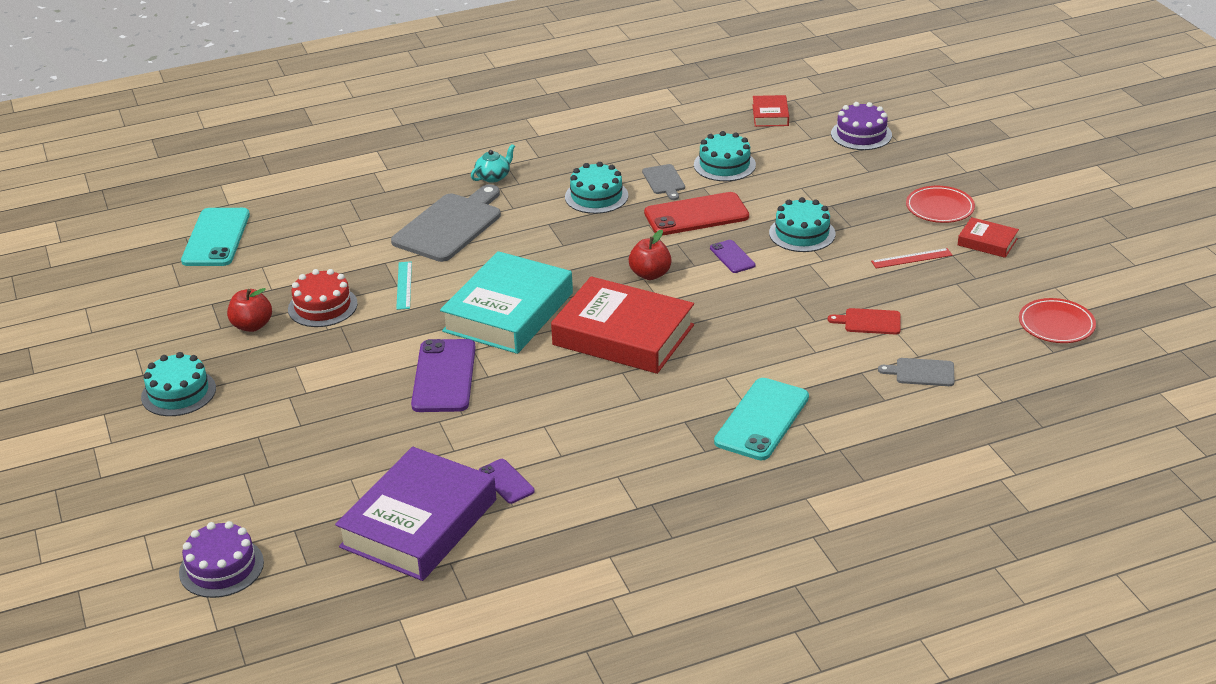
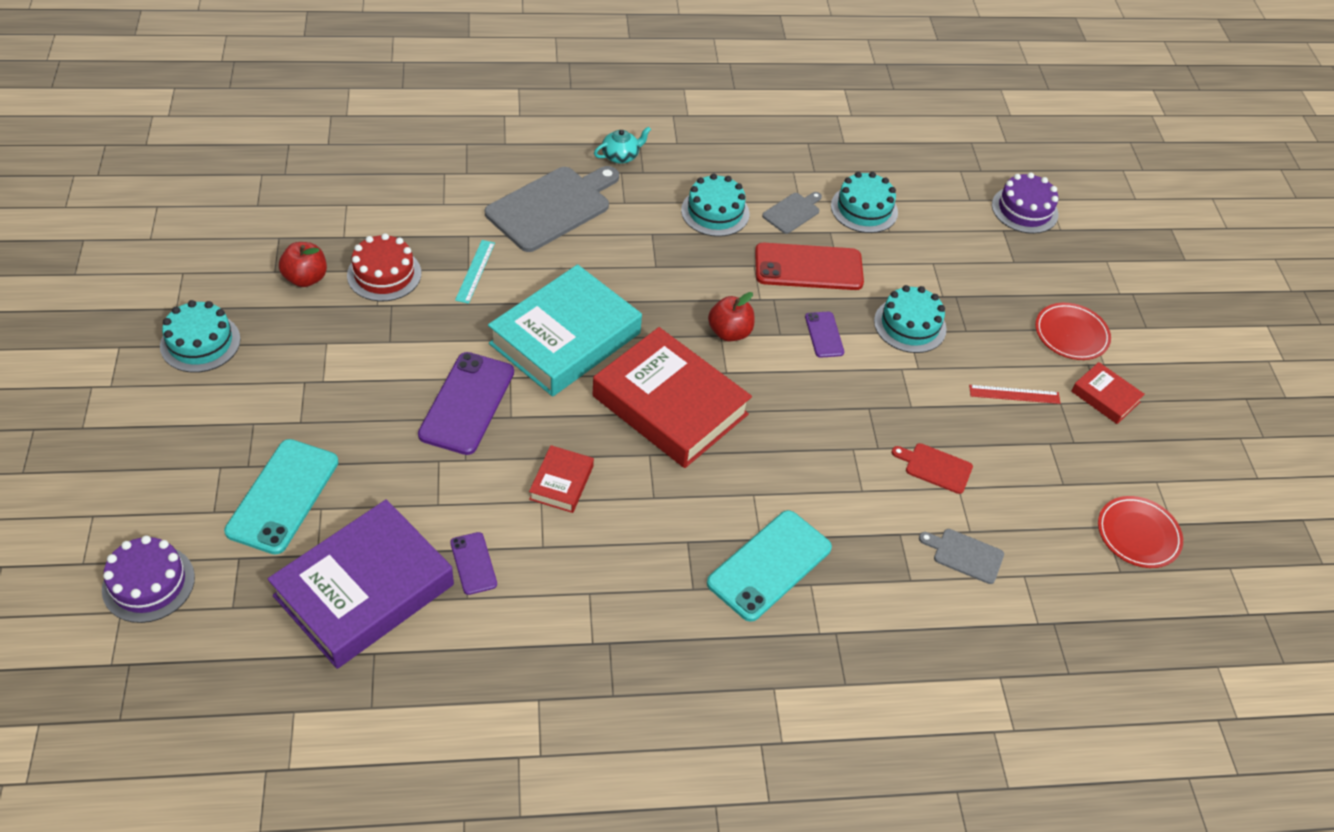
camera: 10 degrees right, 15 degrees up
turquoise phone [181,208,250,266] -> turquoise phone moved to [224,439,339,555]
grey cutting board [642,164,685,200] -> grey cutting board turned 135 degrees counterclockwise [762,192,822,234]
red book [753,95,789,127] -> red book moved to [529,445,594,513]

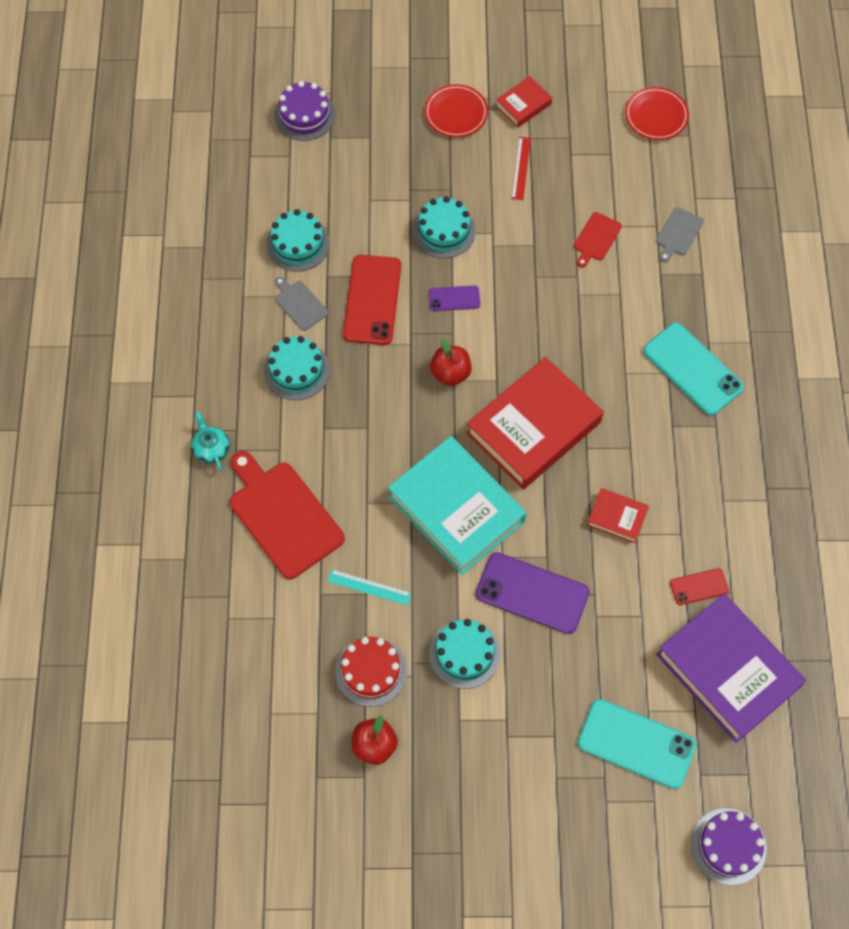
camera: 80 degrees left, 15 degrees up
turquoise cake [160,300,241,373] -> turquoise cake moved to [429,619,500,689]
purple phone [450,532,497,595] -> red phone [670,568,729,605]
grey cutting board [485,166,619,252] -> red cutting board [229,451,345,579]

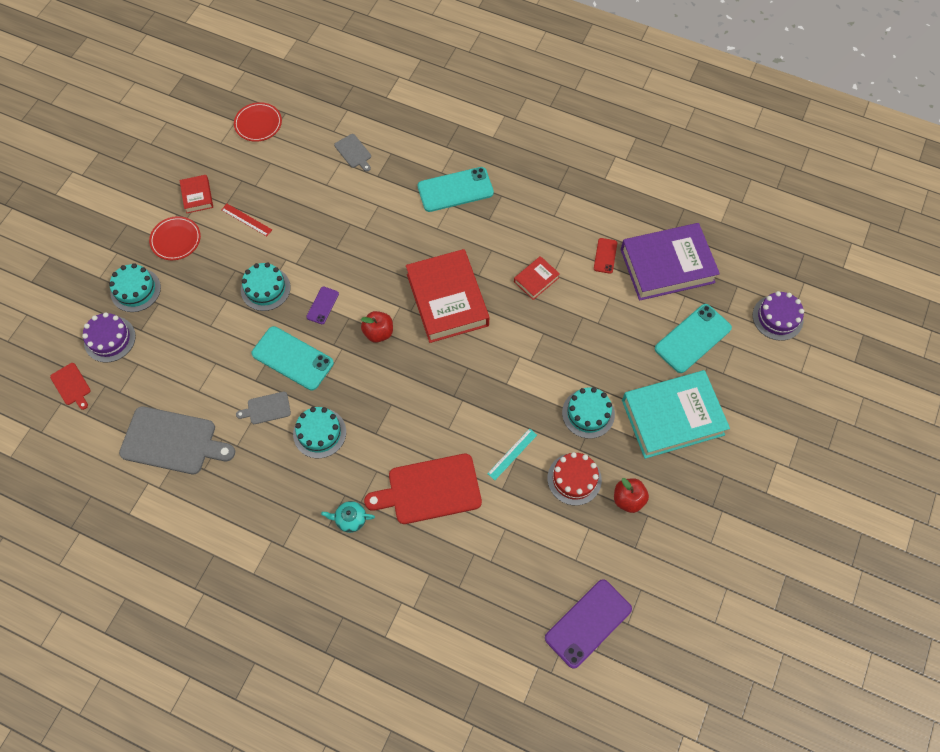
camera: 65 degrees left, 0 degrees up
turquoise cake [266,209,330,272] -> turquoise cake moved to [109,263,161,312]
red phone [343,255,401,345] -> turquoise phone [252,326,334,390]
turquoise book [388,436,526,575] -> turquoise book moved to [622,370,730,459]
purple phone [476,552,590,634] -> purple phone moved to [545,579,632,669]
red cutting board [574,212,622,268] -> red cutting board moved to [50,363,91,410]
none -> grey cutting board [119,406,235,474]

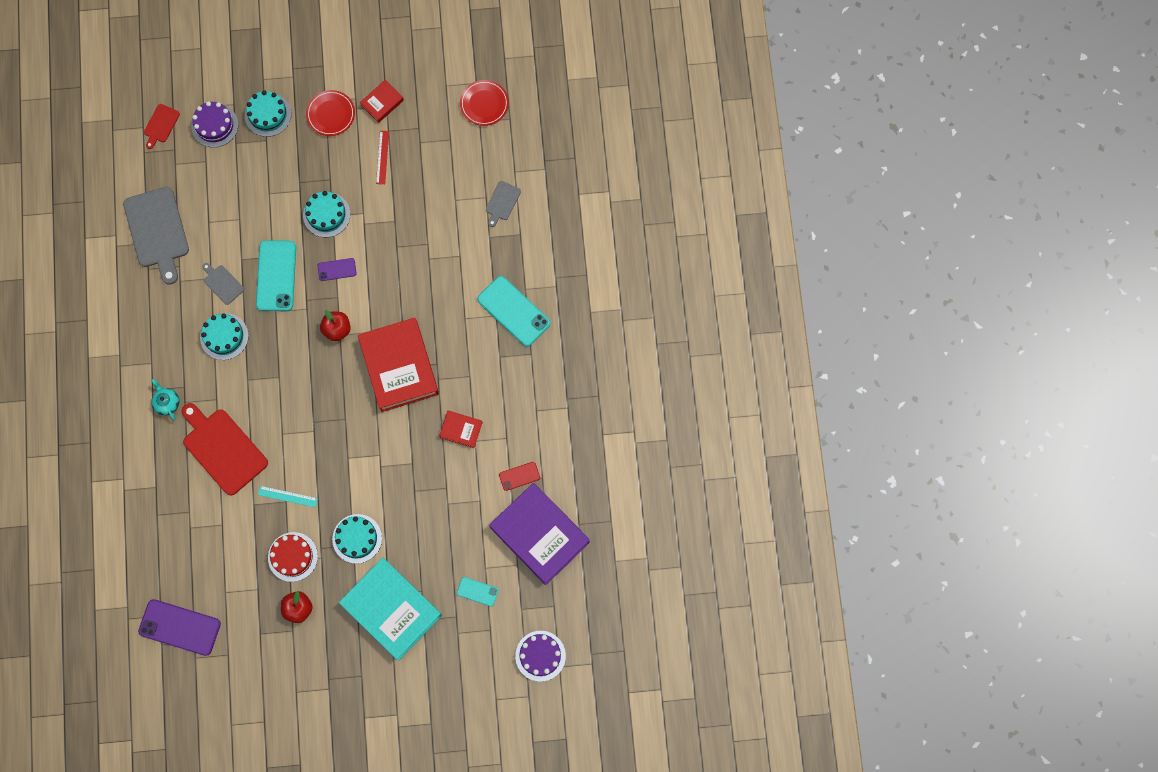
camera: 60 degrees right, 10 degrees up
red book [406,249,489,343] -> red book turned 60 degrees counterclockwise [358,318,439,412]
turquoise phone [655,304,732,373] -> turquoise phone [457,577,499,607], size x0.52

